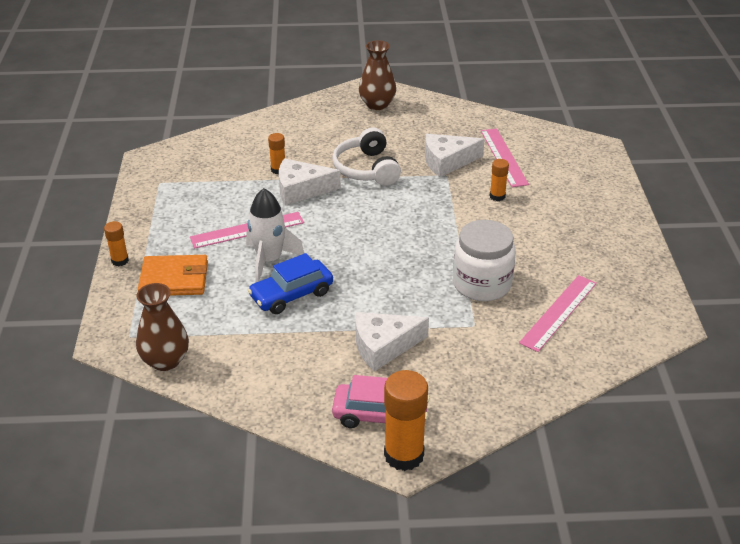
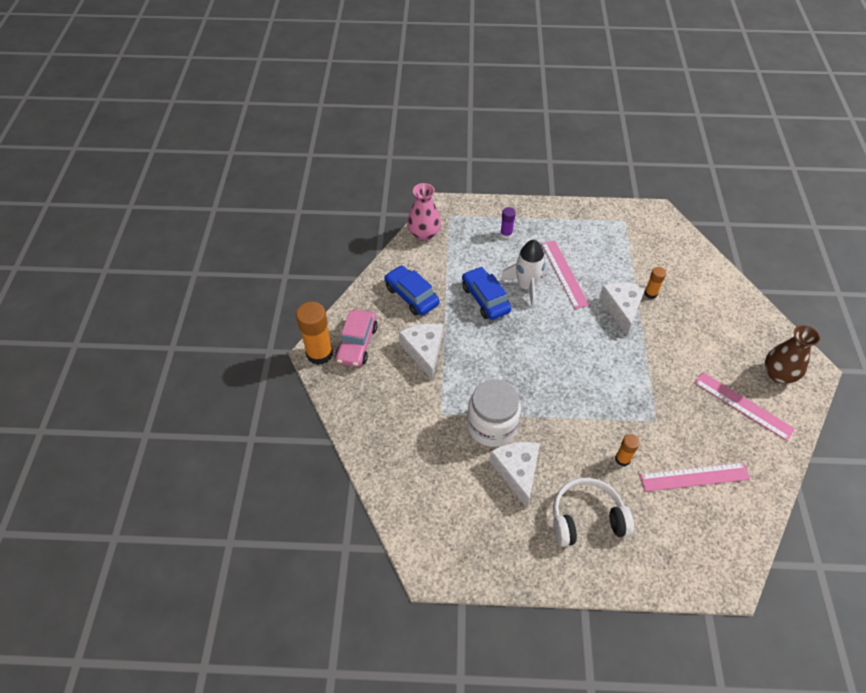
camera: 95 degrees right, 15 degrees up
orange glue stick [104,221,129,266] -> none
brown vase [136,283,189,371] -> pink vase [407,183,441,241]
orange wallet [138,255,208,296] -> purple glue stick [500,207,516,239]
white headphones [332,128,401,186] -> white headphones moved to [553,478,634,547]
white cheese [425,134,485,177] -> white cheese moved to [489,442,540,508]
pink ruler [519,275,597,352] -> pink ruler moved to [694,372,795,441]
none -> blue car [384,265,440,316]

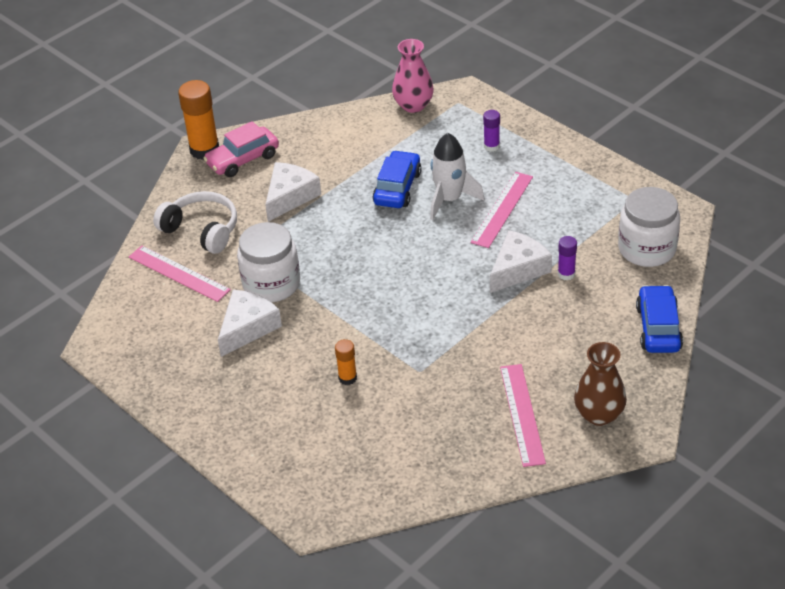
camera: 45 degrees right, 10 degrees down
blue car [384,265,440,316] -> blue car moved to [636,285,683,353]
white headphones [553,478,634,547] -> white headphones moved to [153,191,237,254]
pink ruler [640,463,750,492] -> pink ruler moved to [129,245,231,302]
orange glue stick [644,267,666,299] -> purple glue stick [558,236,577,280]
none -> white jar [618,187,680,267]

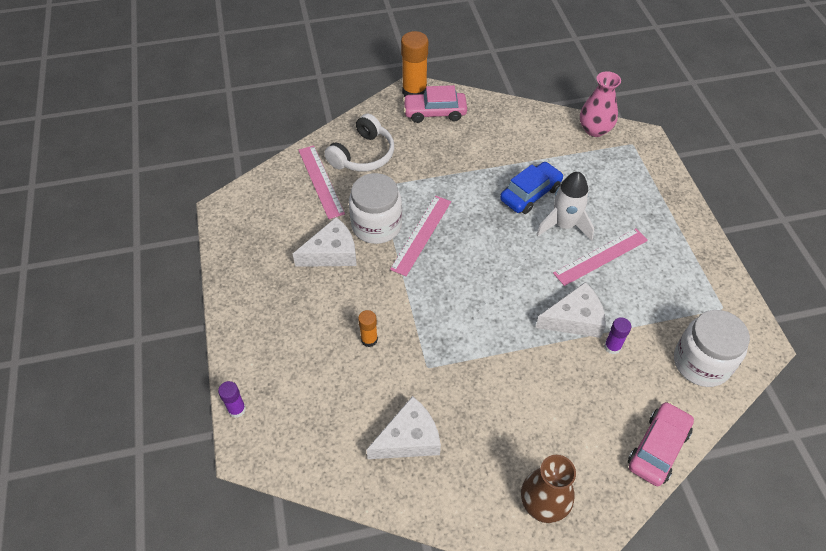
camera: 30 degrees right, 10 degrees up
white headphones [153,191,237,254] -> white headphones turned 60 degrees clockwise [324,114,394,172]
white cheese [265,162,321,222] -> white cheese moved to [366,396,441,459]
purple glue stick [483,110,500,152] -> purple glue stick moved to [218,381,246,418]
pink ruler [500,364,546,467] -> pink ruler moved to [390,196,451,276]
blue car [636,285,683,353] -> pink car [628,402,694,486]

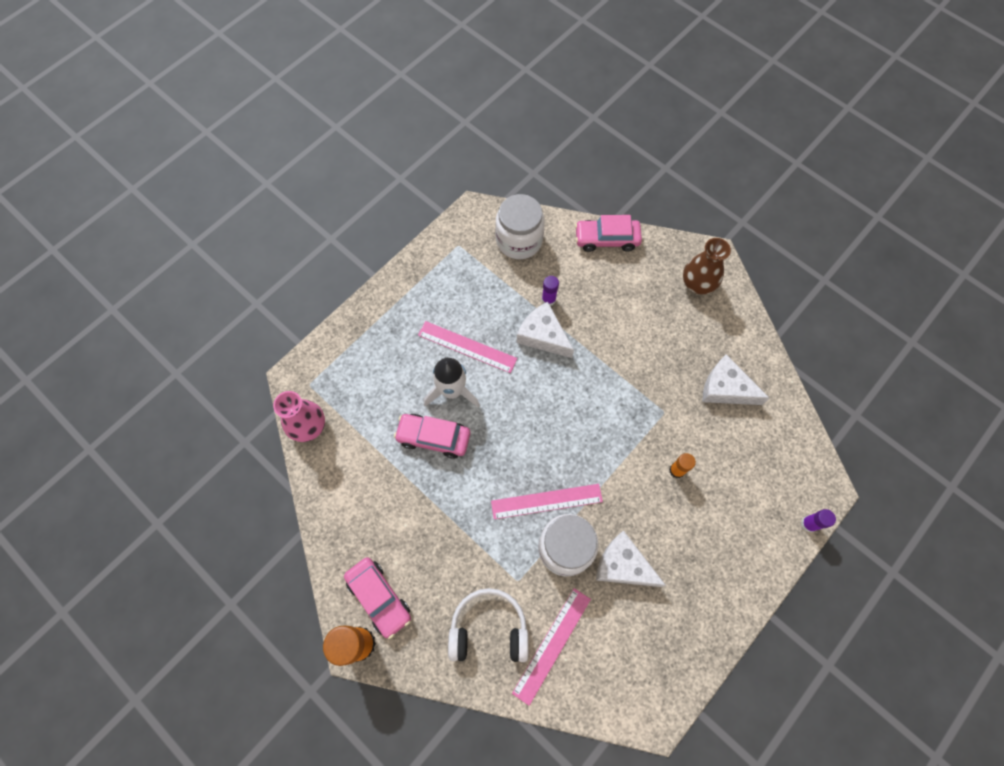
camera: 125 degrees left, 15 degrees up
blue car [500,162,564,214] -> pink car [394,414,470,459]

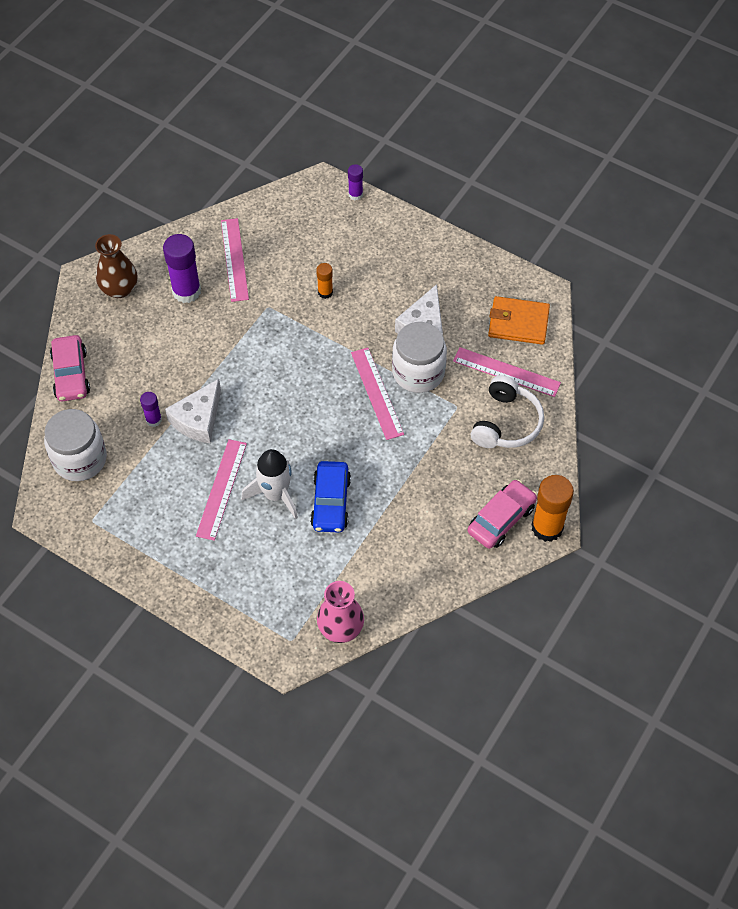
camera: 100 degrees left, 10 degrees down
pink car [394,414,470,459] -> blue car [310,461,351,533]
white headphones [448,588,529,662] -> white headphones turned 150 degrees counterclockwise [471,375,544,448]
white cheese [702,354,770,405] -> pink ruler [221,218,249,302]
none -> purple glue stick [163,234,201,303]
none -> orange wallet [488,296,550,345]

